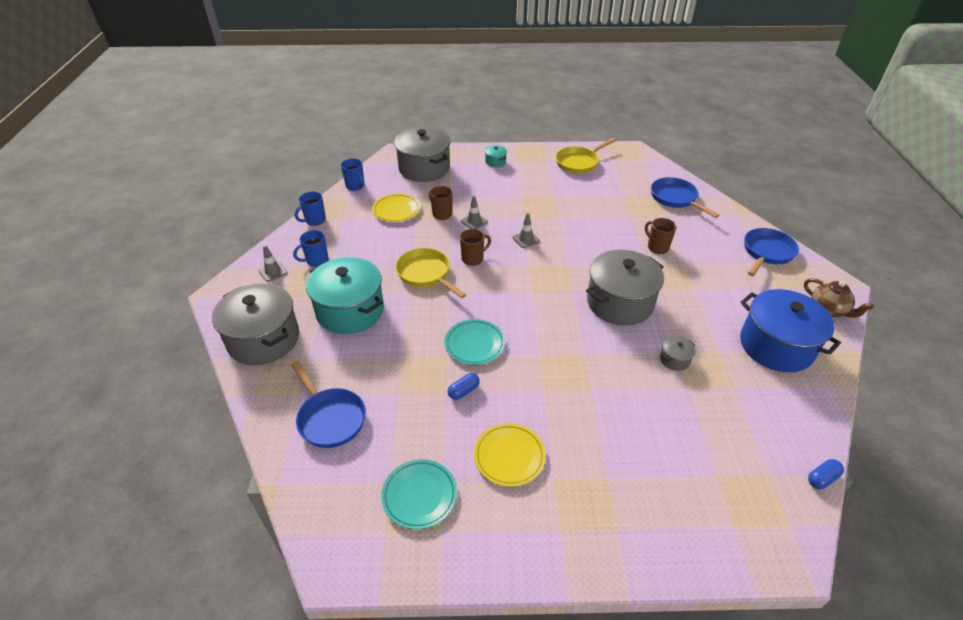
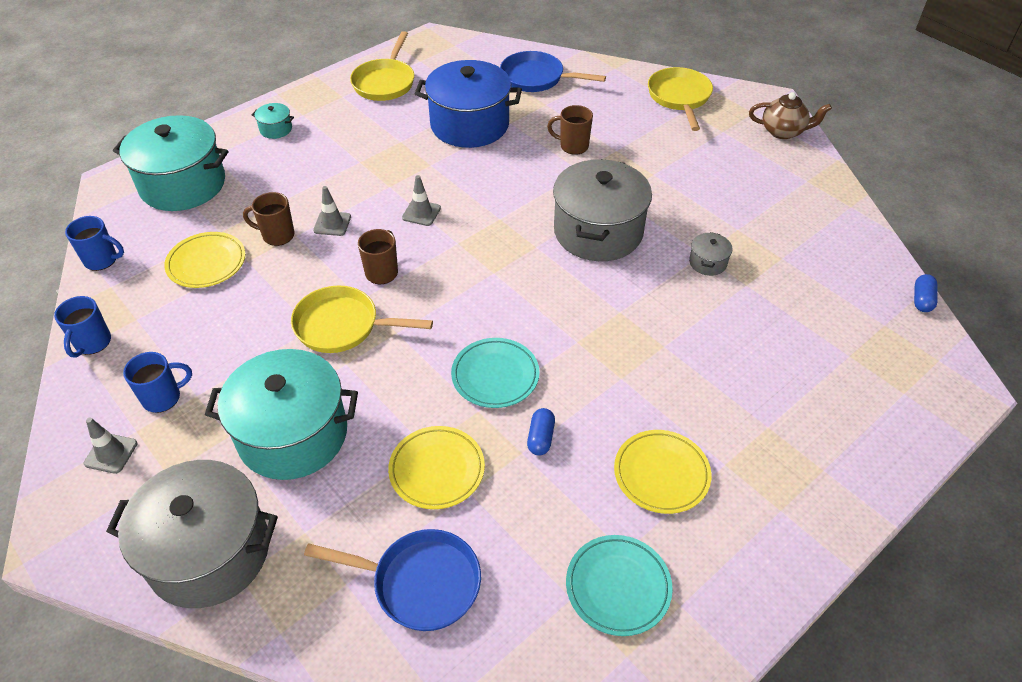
camera: 40 degrees left, 5 degrees up
blue mug [293,230,329,267] -> blue mug turned 135 degrees counterclockwise [123,352,192,413]
grey pot [394,127,450,182] -> turquoise pot [113,115,228,211]
blue pot [740,289,841,372] -> blue pot moved to [415,60,522,148]
blue pan [744,228,799,276] -> yellow pan [648,67,713,131]
none -> yellow plate [388,426,485,509]

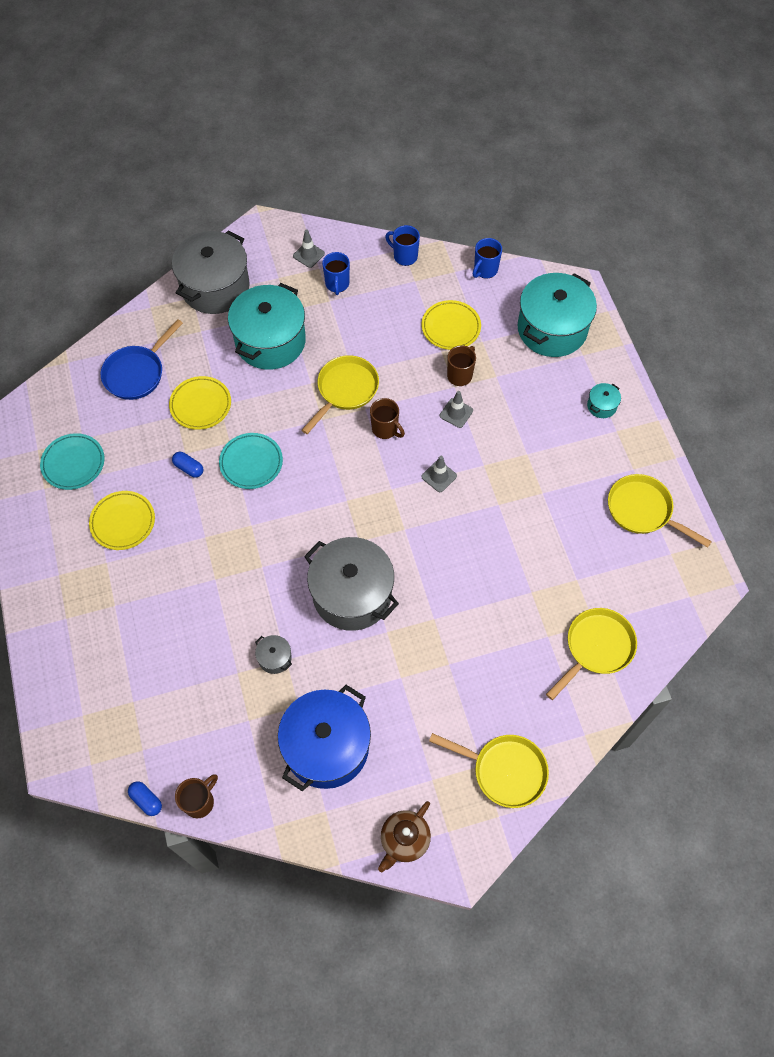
camera: 115 degrees right, 15 degrees up
blue pot [415,60,522,148] -> blue pot moved to [278,685,371,791]
blue pan [500,51,606,92] -> yellow pan [546,608,637,700]
brown mug [547,105,593,155] -> brown mug moved to [175,774,218,818]

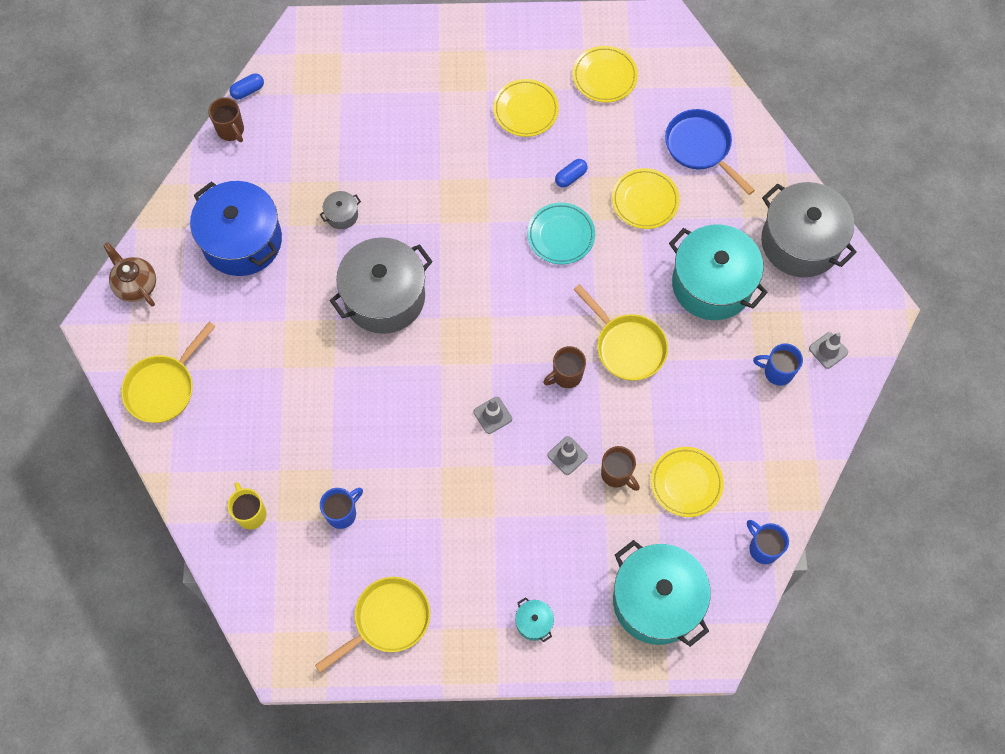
camera: 105 degrees right, 5 degrees up
turquoise plate [40,433,104,490] -> yellow plate [573,46,638,102]
blue mug [385,225,420,266] -> blue mug moved to [320,488,363,529]
yellow pan [546,608,637,700] -> yellow mug [227,482,267,530]

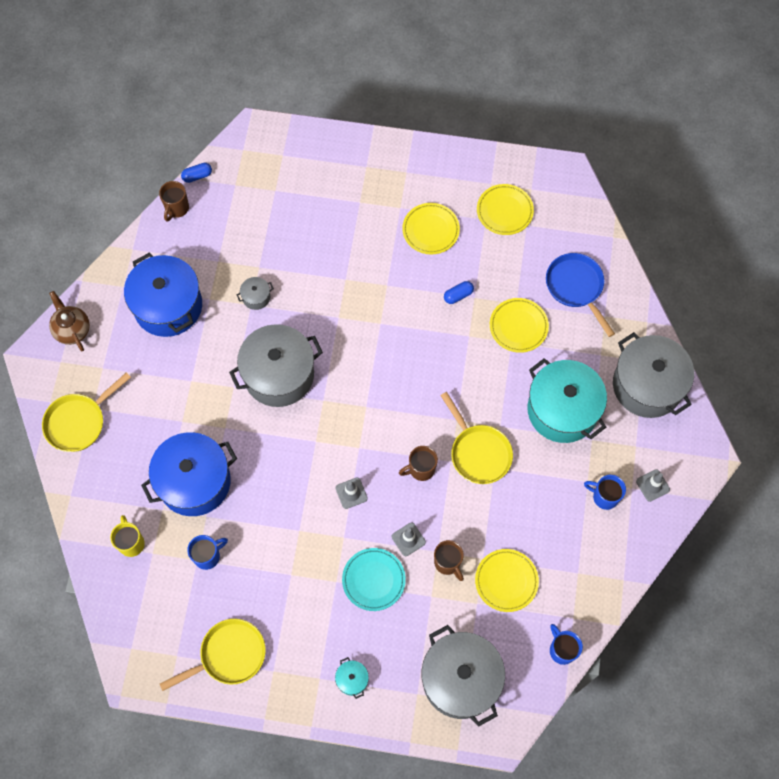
camera: 10 degrees right, 0 degrees up
brown mug [208,97,244,142] -> brown mug turned 45 degrees clockwise [159,181,189,222]
turquoise plate [527,203,595,264] -> turquoise plate moved to [342,548,406,611]
turquoise pot [613,540,711,647] -> grey pot [422,625,505,727]
none -> blue pot [141,432,237,516]

